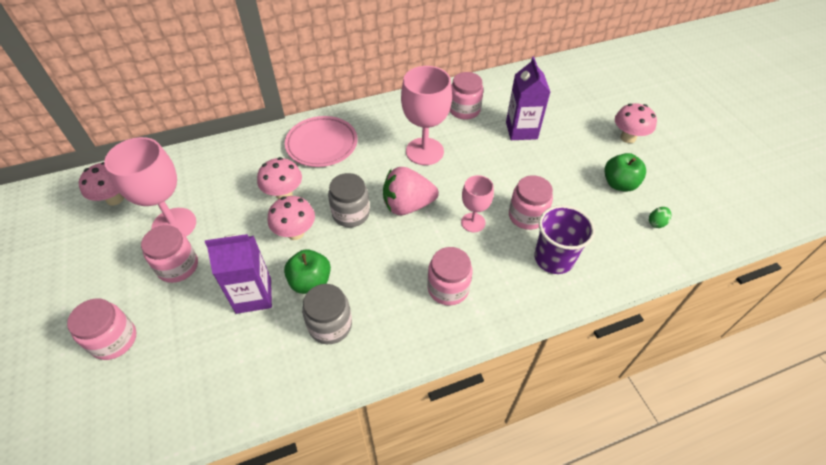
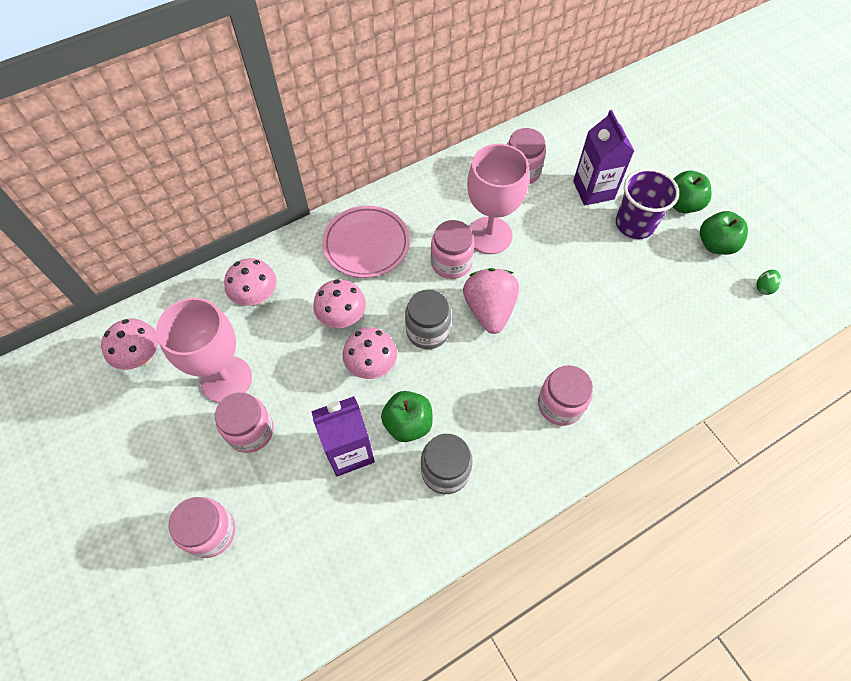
camera: 10 degrees left, 10 degrees up
pink strawberry [383,167,439,215] -> pink strawberry turned 105 degrees clockwise [463,268,519,334]
pink goblet [461,175,494,232] -> none
pink jar [509,175,553,230] -> pink jar moved to [431,220,475,279]
purple cup [534,205,595,274] -> purple cup moved to [616,168,679,239]
pink mushroom [615,103,657,143] -> pink mushroom moved to [224,258,277,306]
none -> green apple [673,171,711,213]

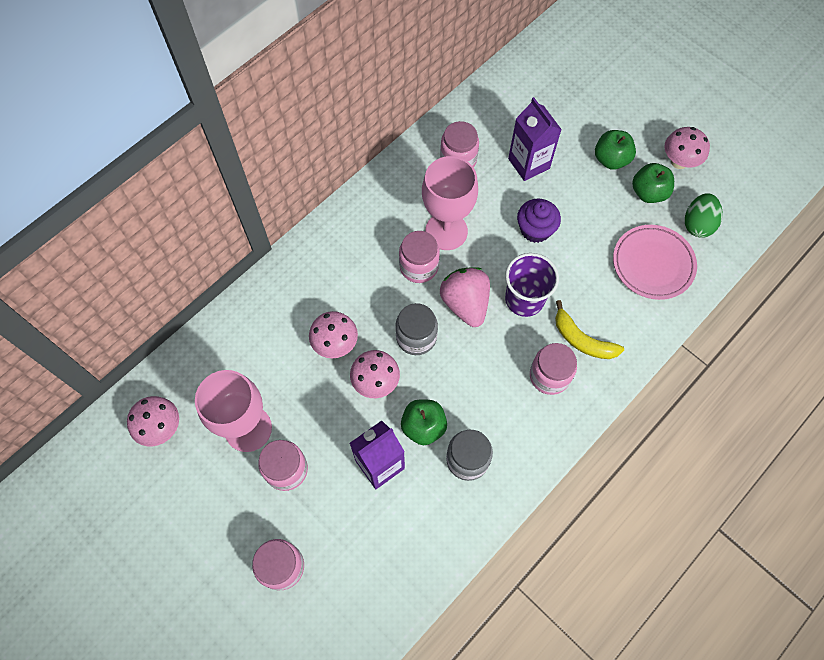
camera: 15 degrees left, 5 degrees up
pink mushroom [224,258,277,306] -> pink mushroom moved to [664,127,710,169]
pink plate [322,206,410,278] -> pink plate moved to [613,225,697,300]
purple cup [616,168,679,239] -> purple cup moved to [505,253,559,317]
green egg [756,269,781,295] -> green egg [685,193,722,238], size x1.83
none -> purple cupcake [517,199,561,243]
none -> yellow banana [555,300,624,359]

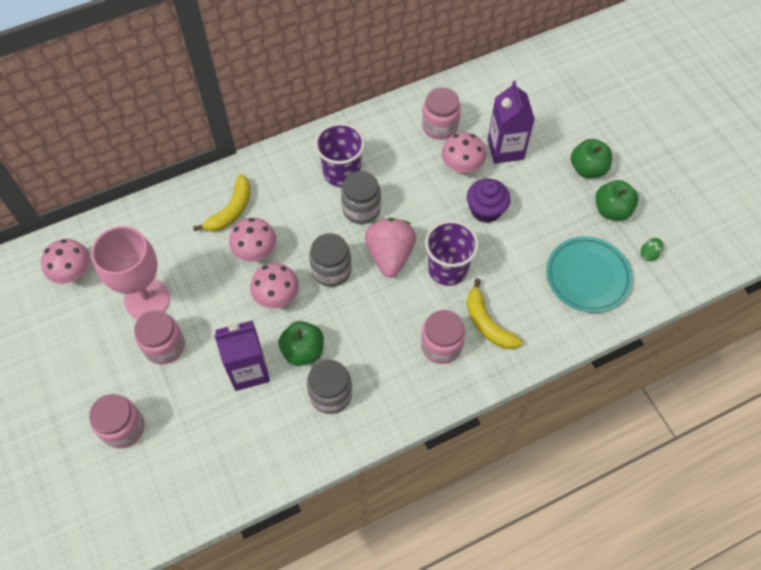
camera: 20 degrees right, 5 degrees down
pink jar [399,231,440,283] -> grey jar [341,171,381,224]
pink goblet [422,156,478,250] -> none
pink plate [613,225,697,300] -> turquoise plate [546,237,633,313]
pink mushroom [664,127,710,169] -> pink mushroom moved to [441,132,486,175]
green egg [685,193,722,238] -> green egg [641,238,663,261], size x0.55
none -> yellow banana [193,174,251,232]
none -> purple cup [315,123,365,187]

